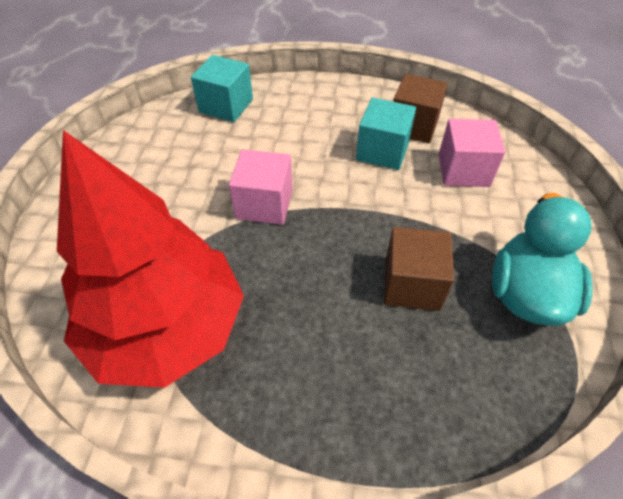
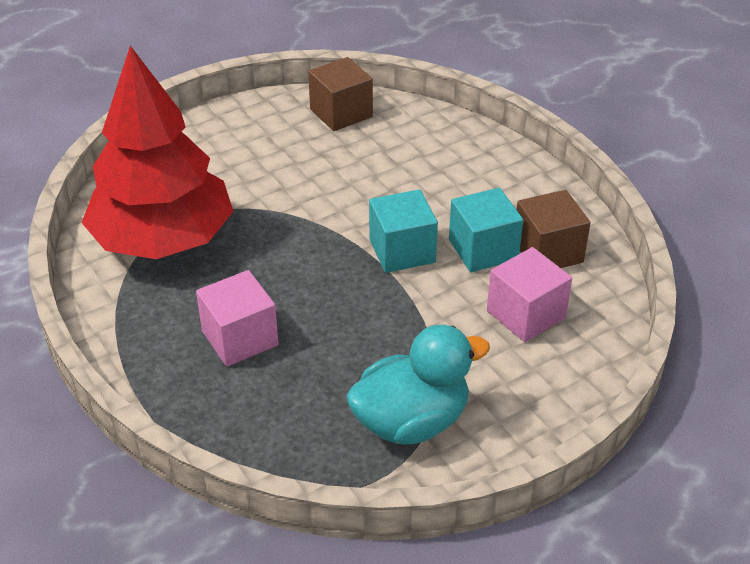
camera: 50 degrees right, 10 degrees down
turquoise cube [191,55,253,122] -> turquoise cube moved to [369,189,438,273]
pink cube [229,149,293,225] -> pink cube moved to [196,270,279,367]
brown cube [384,227,454,311] -> brown cube moved to [308,57,373,131]

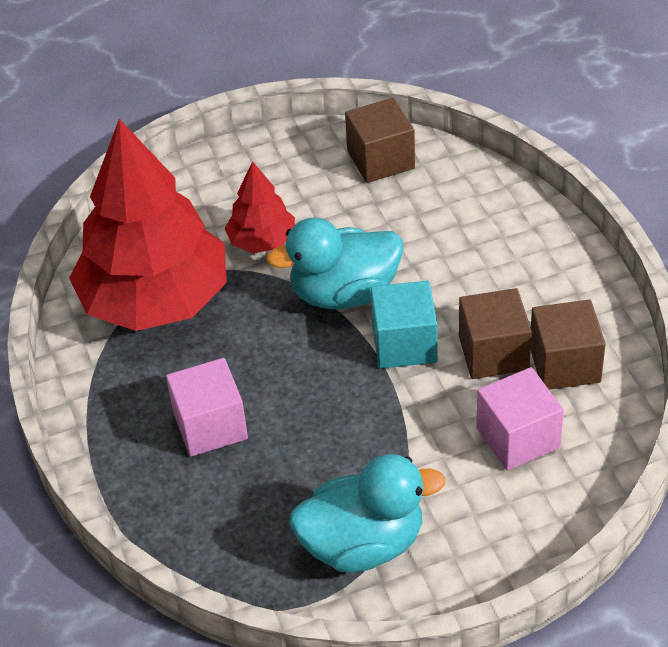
camera: 15 degrees right, 5 degrees up
turquoise cube [449,188,523,272] -> brown cube [459,288,532,379]
none -> red tree [224,161,295,253]
none -> turquoise duck [266,218,403,309]

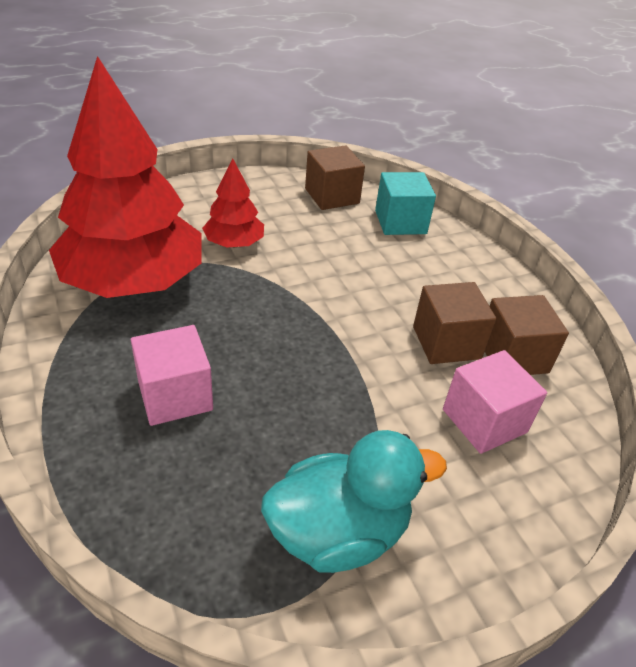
camera: 10 degrees left, 5 degrees down
turquoise duck [266,218,403,309] -> none
turquoise cube [370,281,438,368] -> turquoise cube moved to [375,172,436,235]

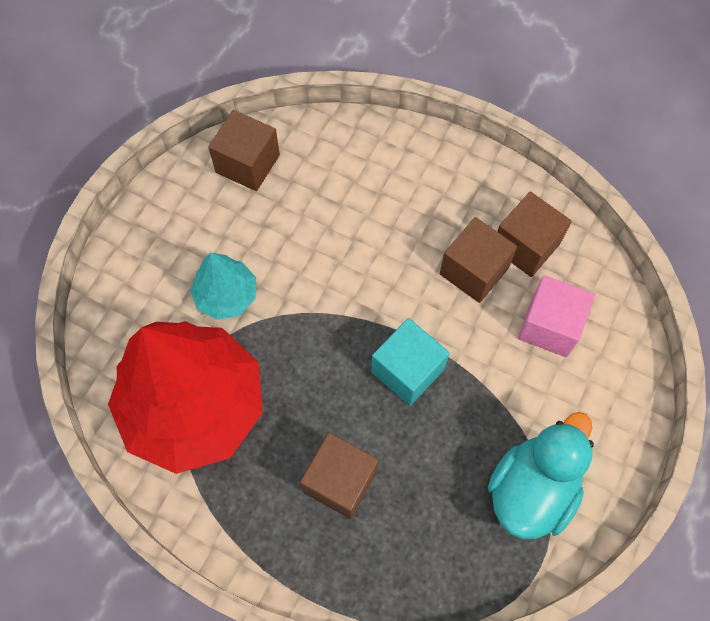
camera: 35 degrees left, 25 degrees up
pink cube [131,325,213,426] -> brown cube [300,433,379,519]
red tree [202,158,264,248] -> turquoise tree [190,253,256,320]
turquoise cube [375,172,436,235] -> turquoise cube moved to [371,318,450,406]

